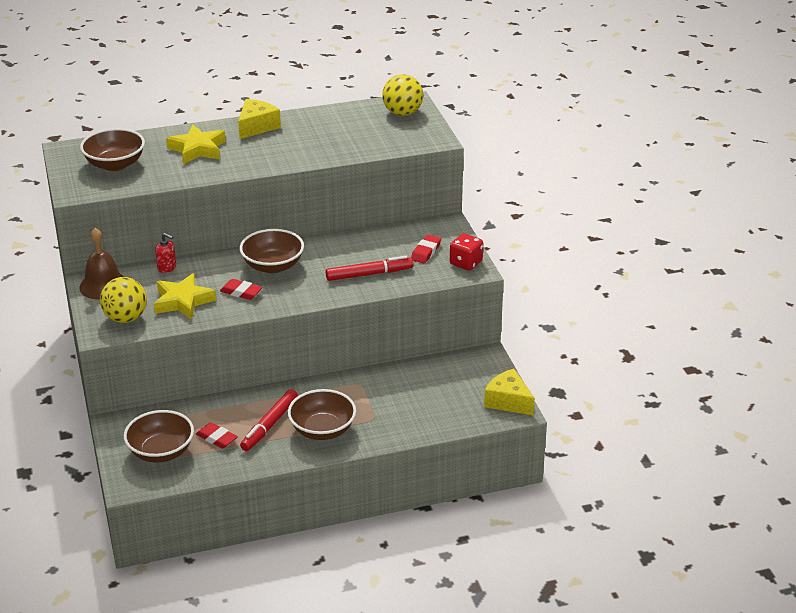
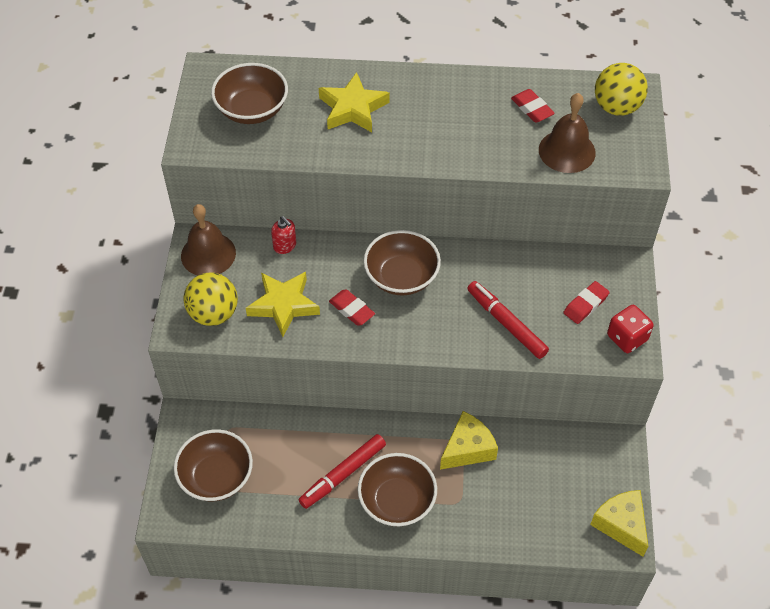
camera: 20 degrees right, 20 degrees up
red eraser [196,422,238,449] -> red eraser moved to [511,89,555,123]
yellow cheese [238,99,281,139] -> yellow cheese moved to [440,411,498,470]
red marker [326,256,414,281] -> red marker turned 135 degrees counterclockwise [467,281,549,359]
none -> brown bell [539,93,596,173]

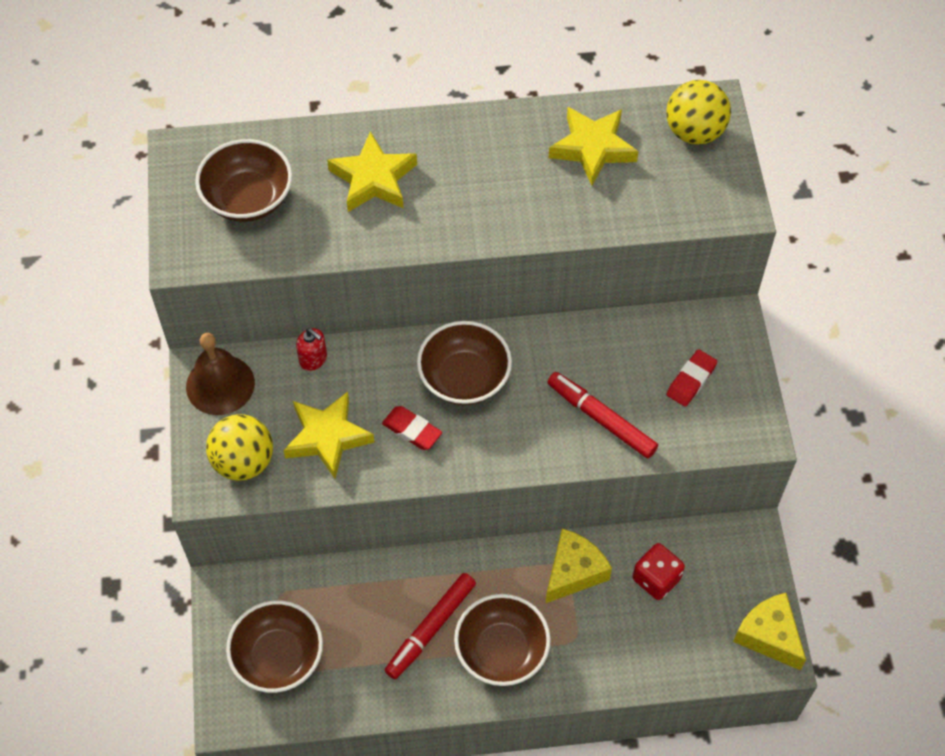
camera: 10 degrees left, 5 degrees up
red eraser [511,89,555,123] -> yellow star [549,107,639,185]
brown bell [539,93,596,173] -> none
red dice [607,305,654,353] -> red dice moved to [633,543,685,600]

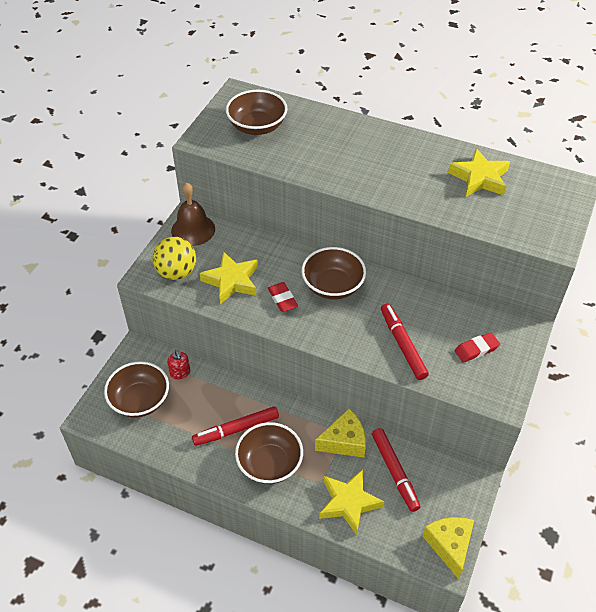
camera: 30 degrees right, 10 degrees down
red soap dispenser [296,328,327,371] -> red soap dispenser moved to [167,350,190,379]
yellow star [327,131,417,212] -> yellow star moved to [319,469,384,535]
red dice [633,543,685,600] -> red marker [372,428,420,512]
yellow ball [666,80,731,145] -> none

